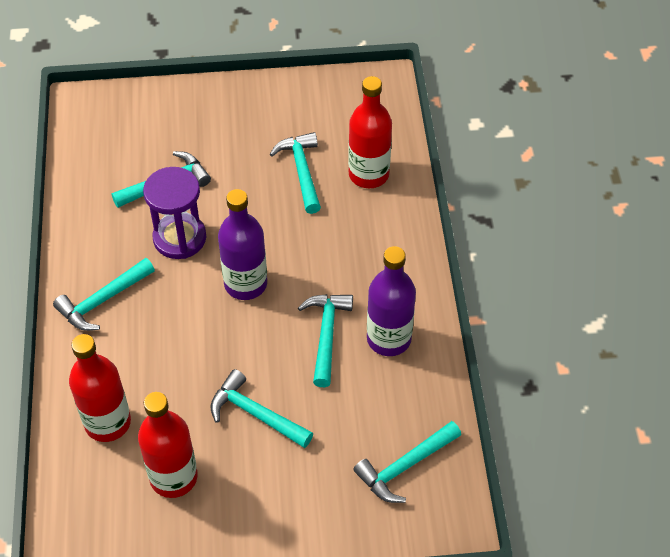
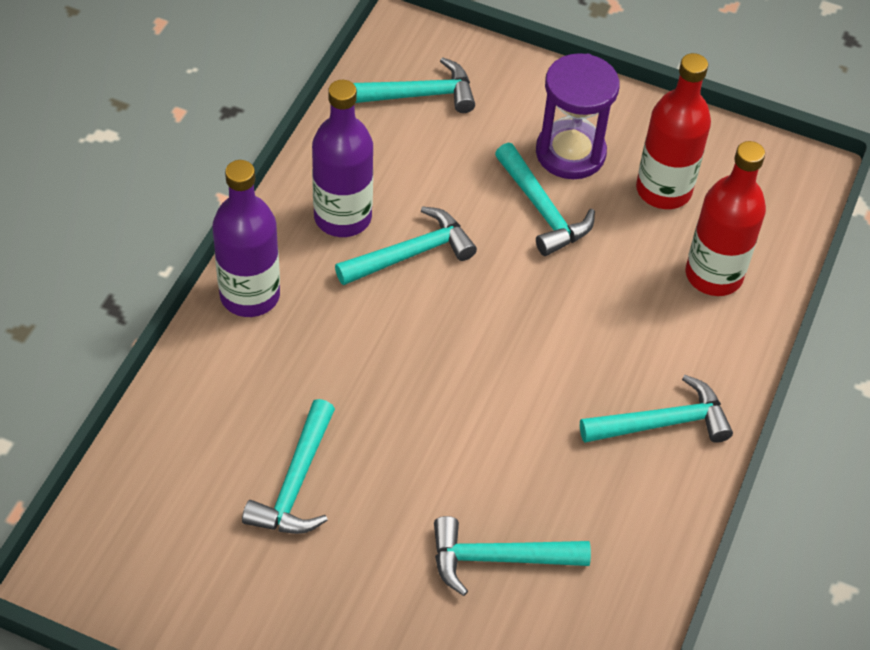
camera: 155 degrees left, 0 degrees up
purple hourglass [143,167,206,259] -> purple hourglass moved to [536,53,620,179]
purple bottle [218,189,267,300] -> purple bottle moved to [212,160,280,317]
turquoise hammer [298,294,353,387] -> turquoise hammer turned 150 degrees counterclockwise [335,206,477,285]
red bottle [348,76,392,188] -> none

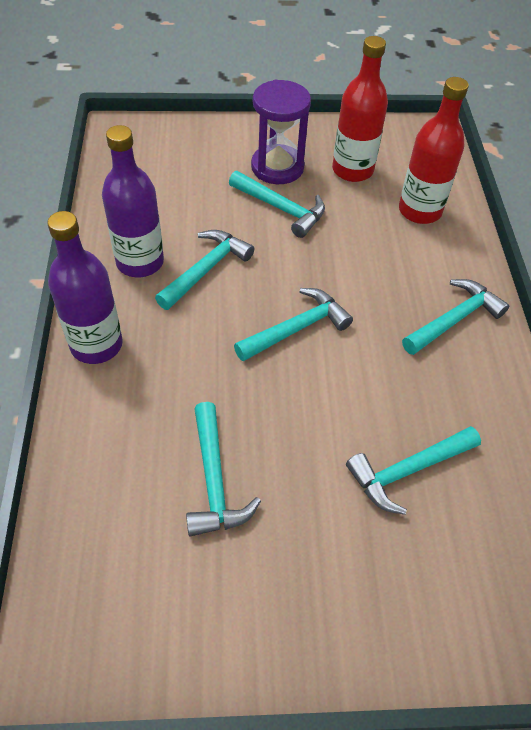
camera: 25 degrees left, 0 degrees up
turquoise hammer [353,57,475,113] -> turquoise hammer moved to [234,288,353,361]

